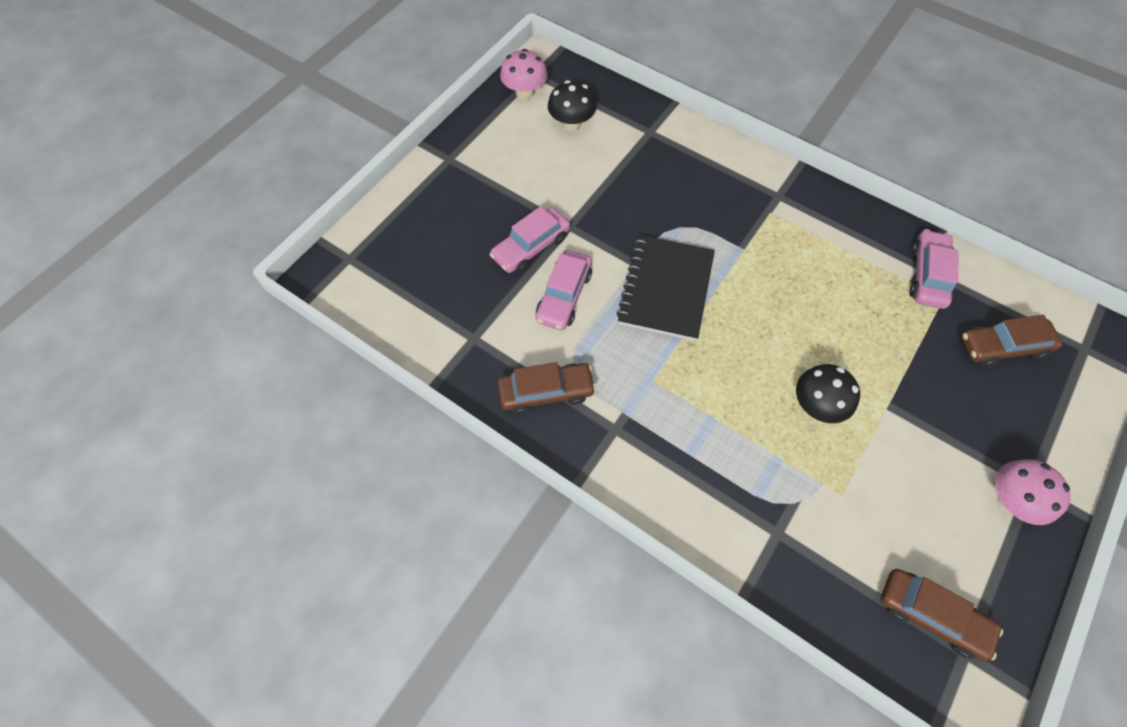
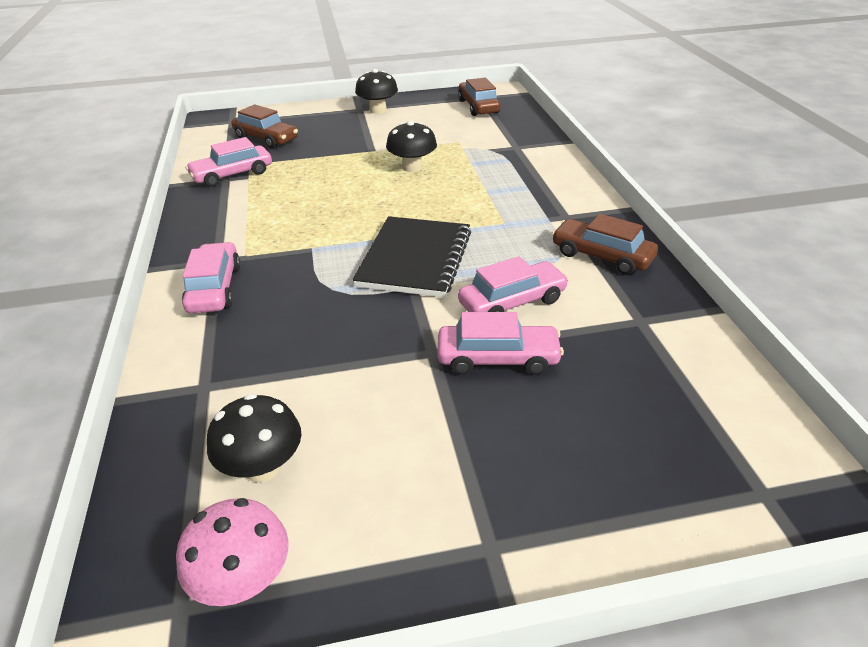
camera: 135 degrees left, 25 degrees down
black notebook [616,235,715,341] -> black notebook turned 45 degrees counterclockwise [352,216,471,297]
pink mushroom [996,459,1070,525] -> black mushroom [355,69,398,114]
none -> pink car [182,242,241,313]

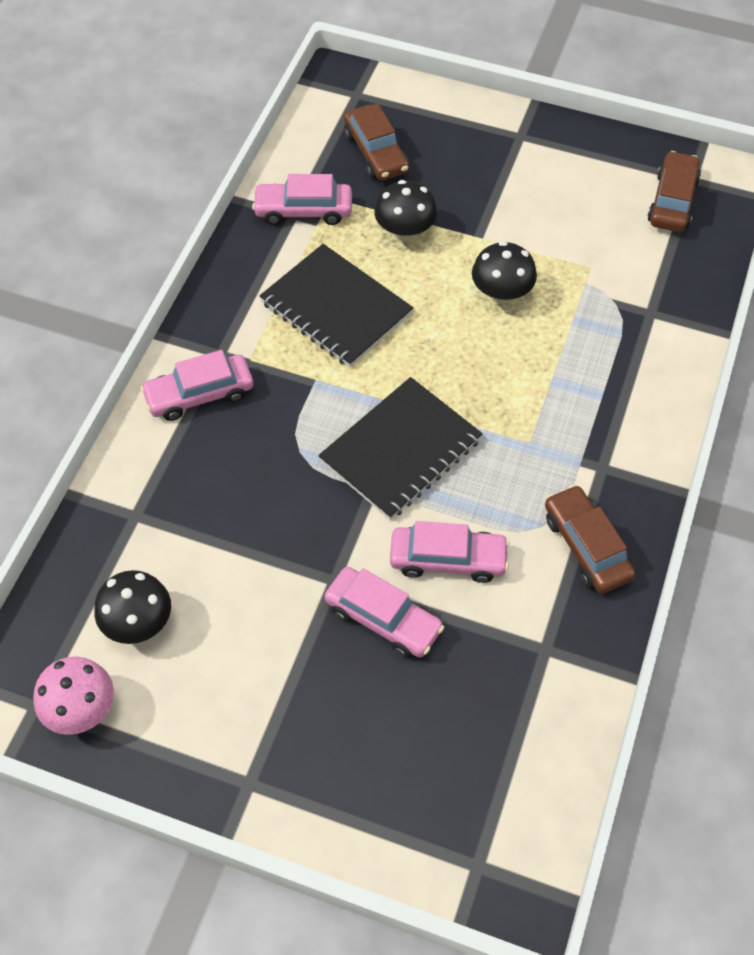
camera: 30 degrees right, 20 degrees up
pink car [182,242,241,313] -> pink car turned 135 degrees counterclockwise [140,350,253,421]
black mushroom [355,69,398,114] -> black mushroom moved to [374,180,437,241]
none -> black notebook [260,244,413,367]

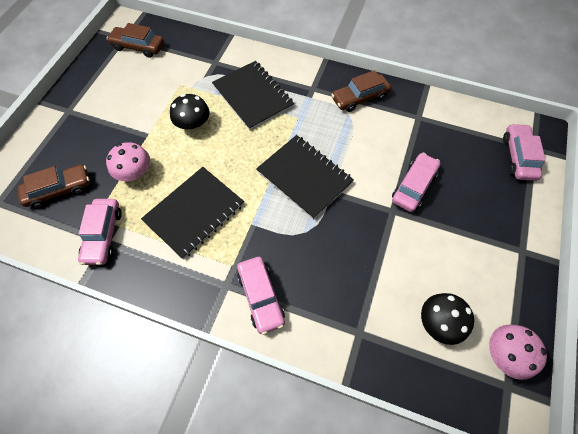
camera: 90 degrees left, 5 degrees up
black mushroom [374,180,437,241] -> pink mushroom [106,142,150,181]
pink car [390,521,510,583] -> pink car moved to [503,123,546,181]
none -> black notebook [212,61,294,130]

